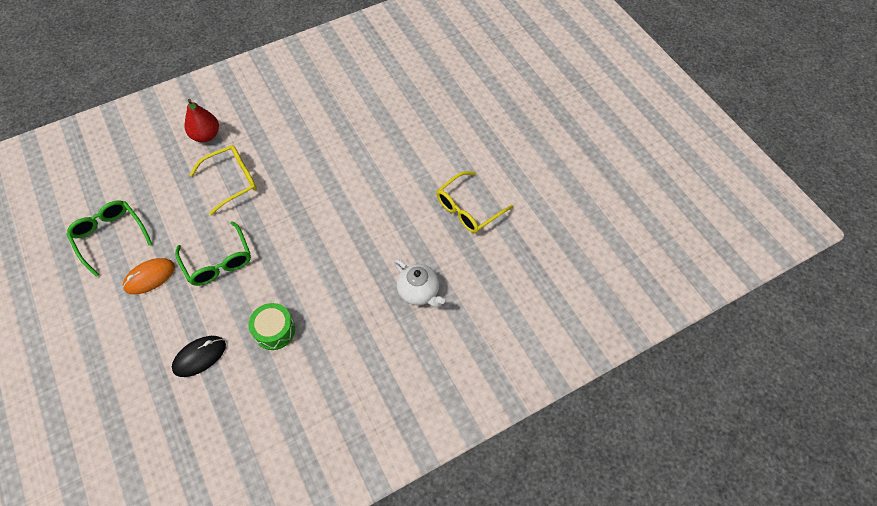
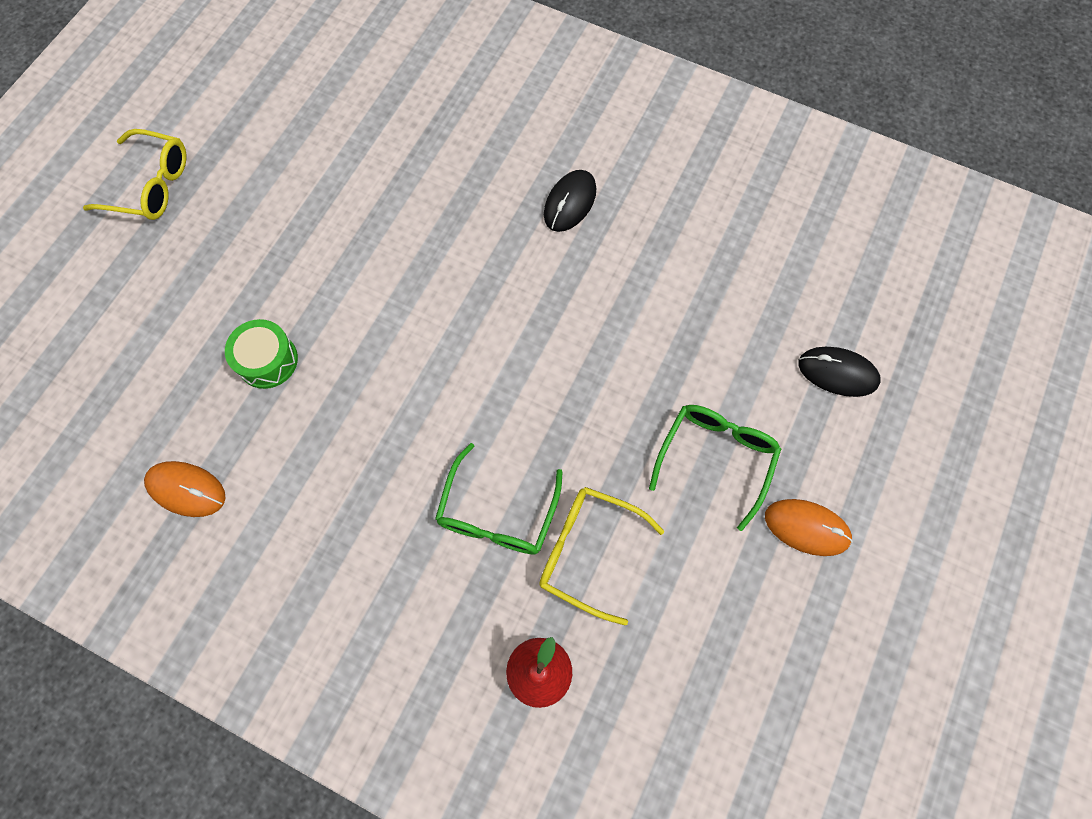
camera: 125 degrees left, 10 degrees up
green glasses [66,200,152,277] -> green glasses moved to [435,443,563,555]
green drum [248,303,295,350] -> green drum moved to [225,319,298,389]
white teapot [394,259,445,307] -> black mouse [544,170,596,232]
yellow glasses [437,171,513,233] -> yellow glasses moved to [83,129,186,220]
none -> orange mouse [144,461,225,517]

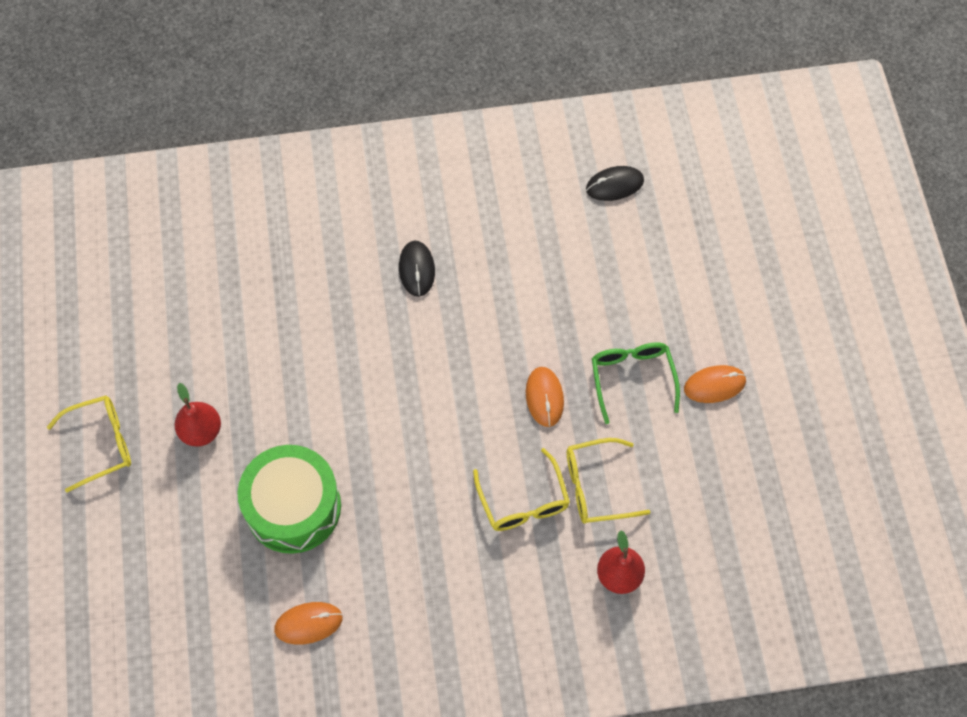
camera: 35 degrees left, 5 degrees down
green drum [225,319,298,389] -> green drum [238,445,341,554], size x1.93
green glasses [435,443,563,555] -> yellow glasses [473,448,570,531]
black mouse [798,347,881,397] -> black mouse moved to [586,166,644,201]
none -> red pear [174,383,221,447]
none -> orange mouse [526,367,564,427]

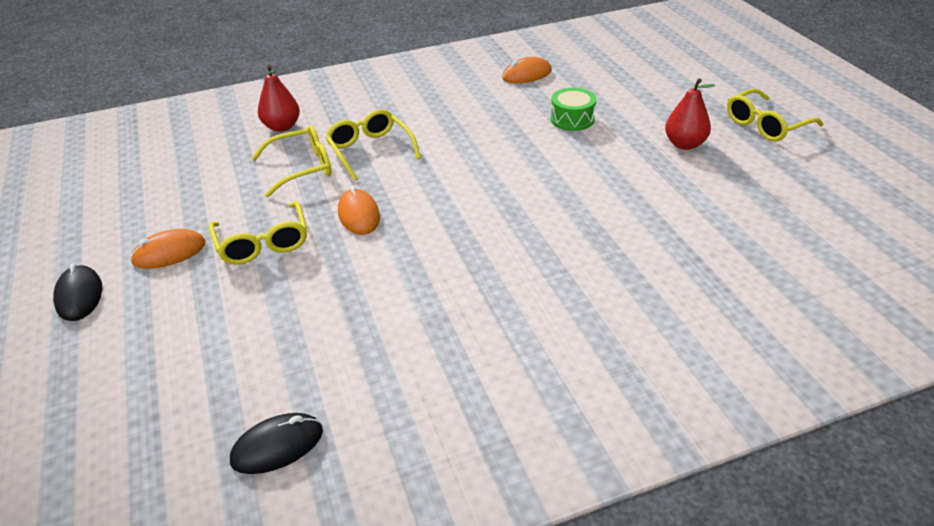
camera: 170 degrees right, 25 degrees down
green drum [238,445,341,554] -> green drum [551,88,596,131], size x0.52
black mouse [399,241,435,297] -> black mouse moved to [53,264,102,321]
green glasses [592,342,680,424] -> yellow glasses [209,201,307,265]

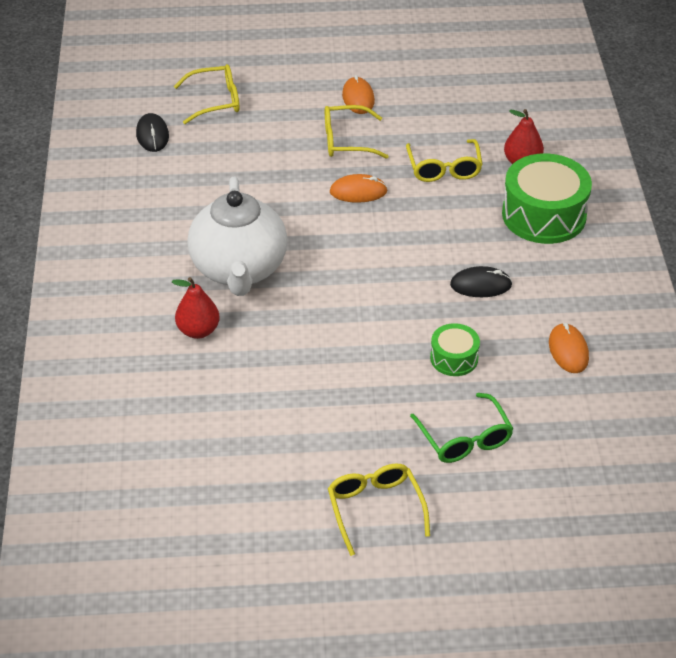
camera: 105 degrees right, 5 degrees up
black mouse [53,264,102,321] -> black mouse moved to [450,266,512,297]
yellow glasses [325,109,421,181] -> yellow glasses moved to [174,64,240,124]
red pear [665,78,715,150] -> red pear moved to [172,277,220,339]
none -> white teapot [187,177,287,296]
none -> green glasses [410,393,514,463]
none -> green drum [502,153,592,244]

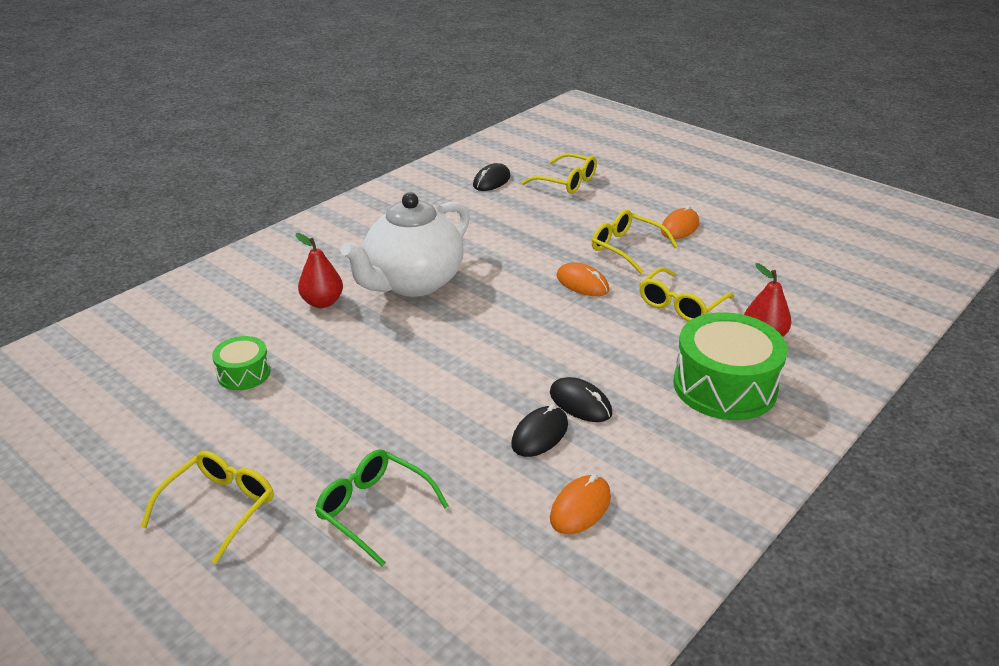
camera: 45 degrees right, 10 degrees down
green glasses [410,393,514,463] -> green glasses turned 105 degrees clockwise [315,449,449,566]
green drum [430,323,480,376] -> green drum moved to [212,336,271,390]
none -> black mouse [511,404,568,457]

